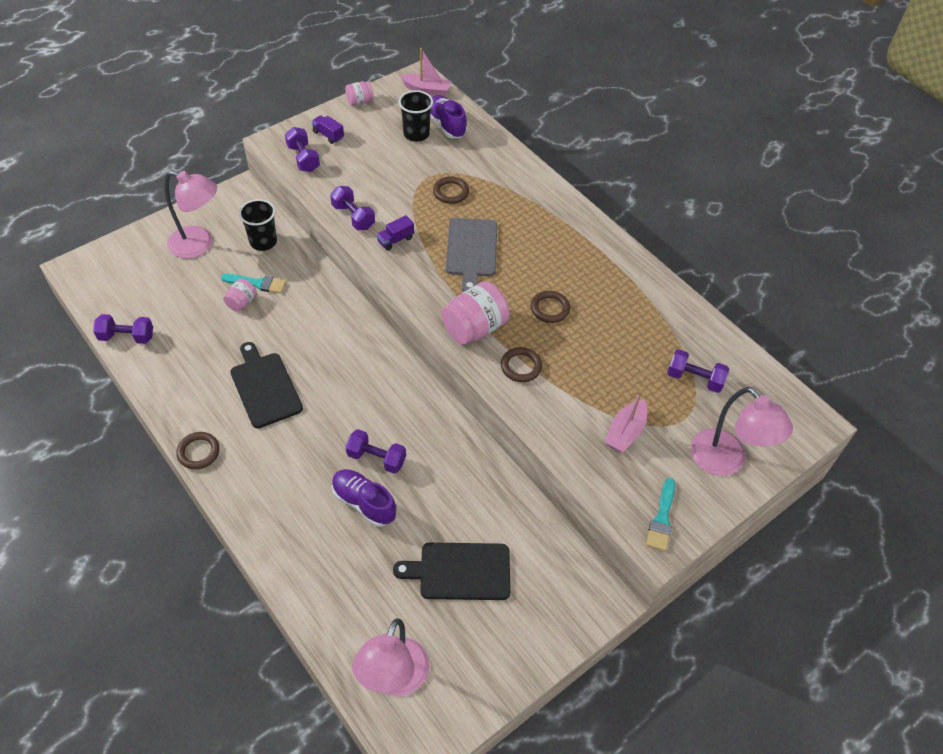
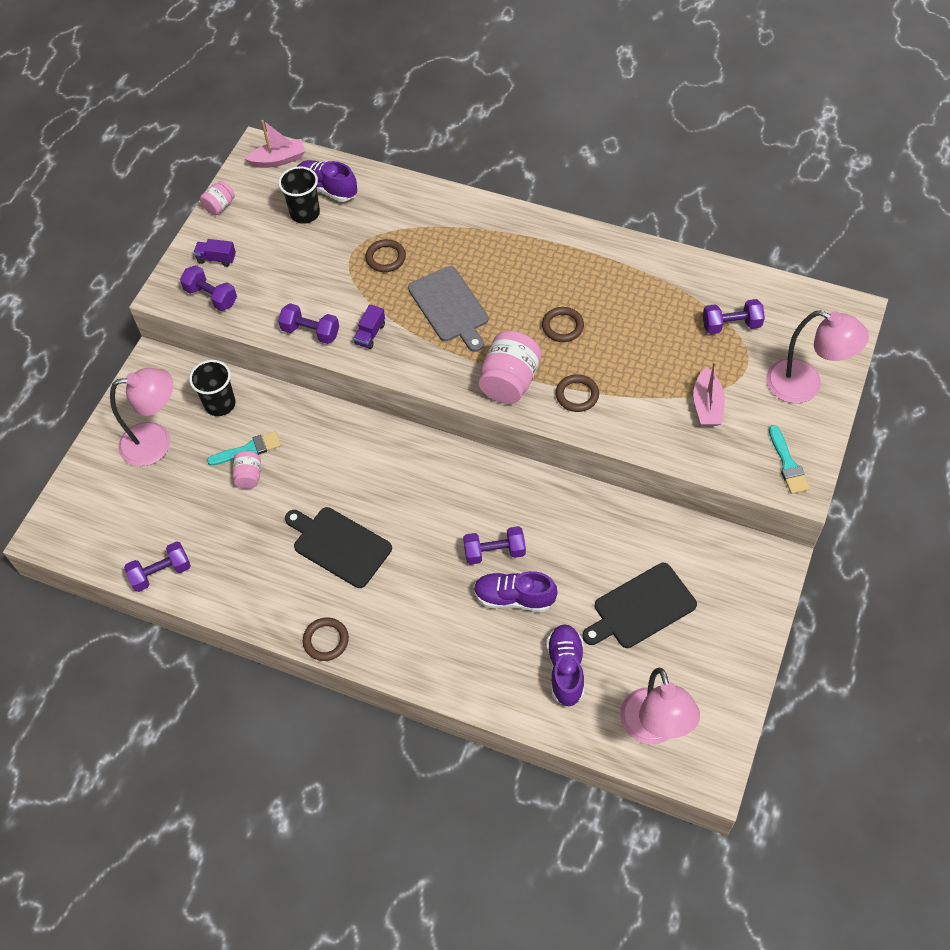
camera: 25 degrees left, 5 degrees up
none -> purple shoe [547,624,584,706]

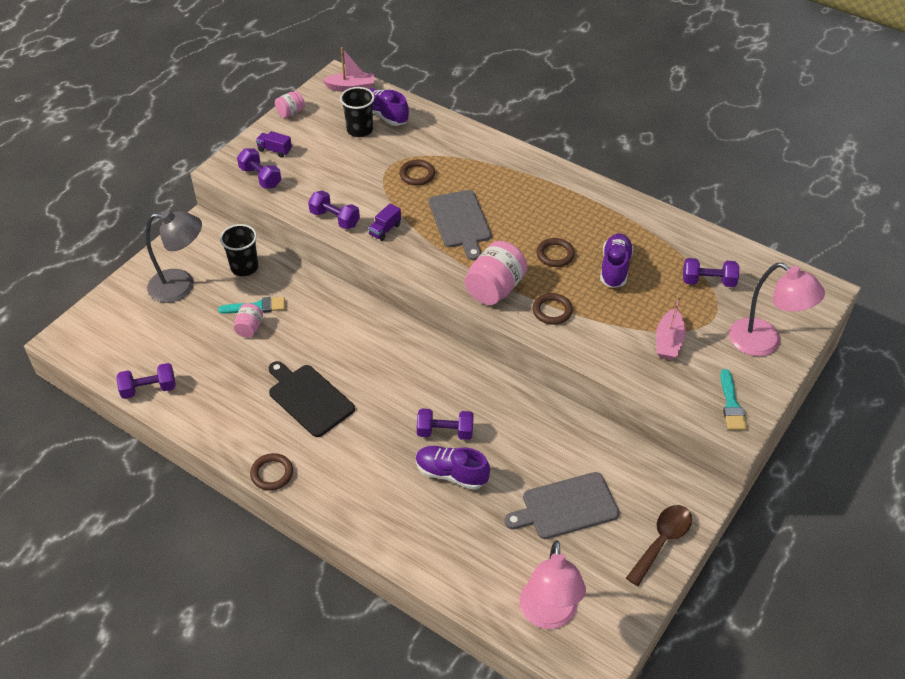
camera: 10 degrees right, 10 degrees down
pink lamp [110,368,173,466] -> grey lamp [146,210,202,303]
purple shoe [547,624,584,706] -> purple shoe moved to [600,233,634,288]
black cutting board [583,563,697,648] -> grey cutting board [504,472,619,539]
none -> brown spoon [626,505,692,586]

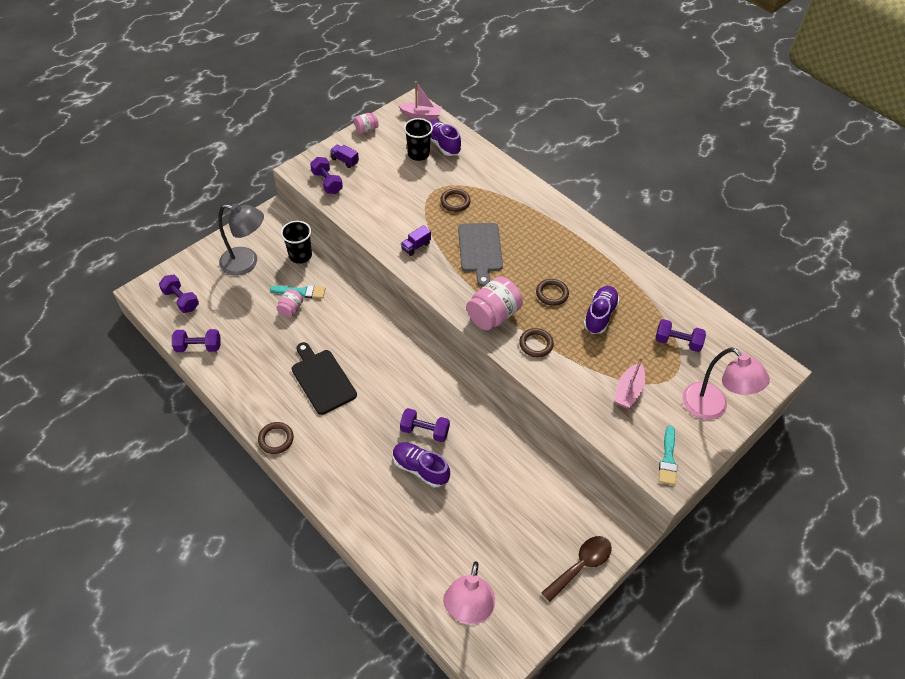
camera: 10 degrees right, 5 degrees up
purple dumbbell [308,190,360,229] -> purple dumbbell moved to [159,275,199,313]
grey cutting board [504,472,619,539] -> none

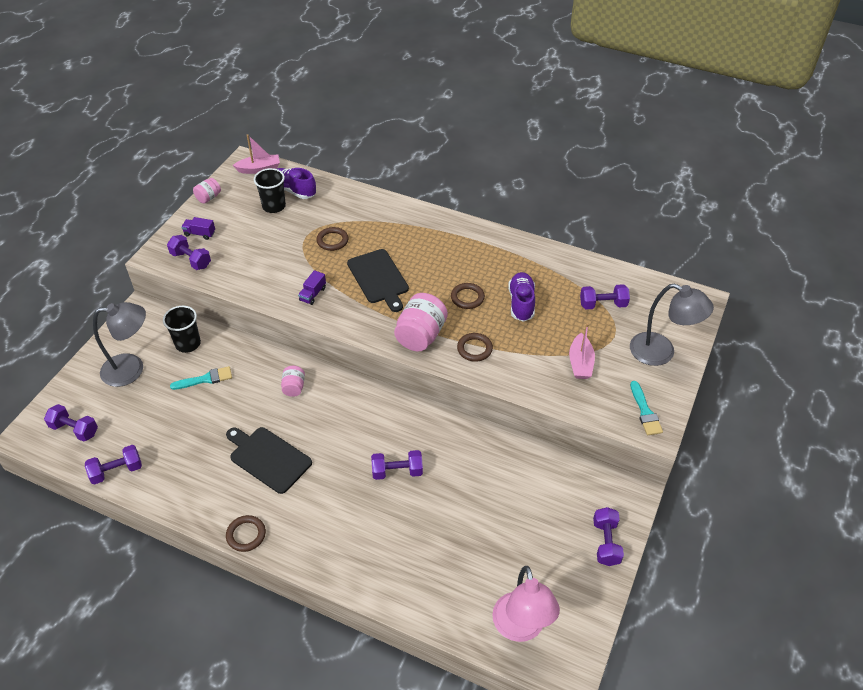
camera: 20 degrees left, 5 degrees down
pink jar [277,289,303,317] -> pink jar moved to [281,366,305,397]
purple shoe [393,442,450,487] -> none
grey cutting board [458,223,503,287] -> black cutting board [347,249,409,312]
brown spoon [541,536,612,602] -> purple dumbbell [593,507,624,566]
pink lamp [682,348,770,420] -> grey lamp [630,283,714,366]

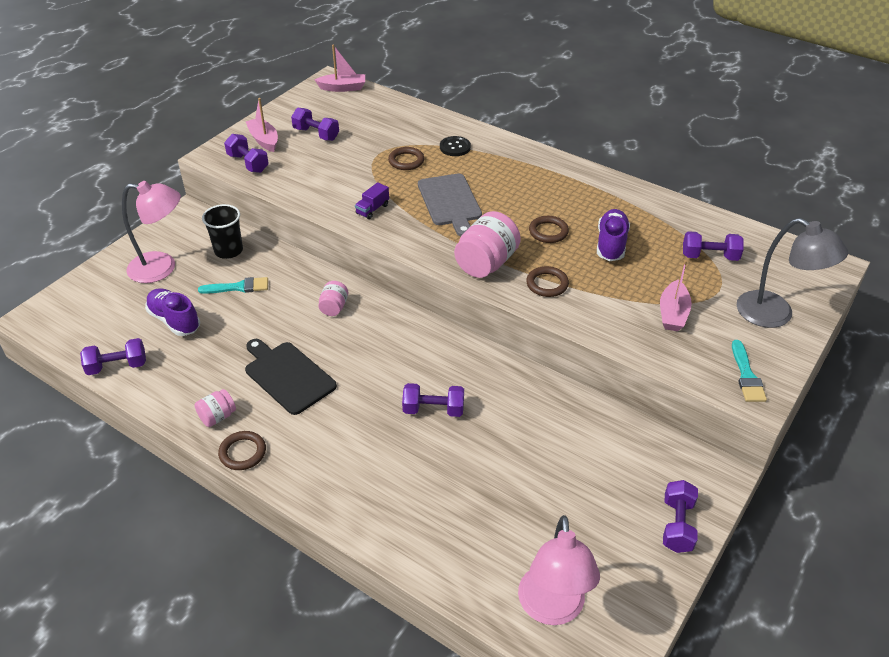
camera: 10 degrees right, 5 degrees down
purple dumbbell [44,404,98,442] -> purple dumbbell moved to [291,108,339,141]
grey lamp [93,302,146,387] -> pink lamp [122,181,181,283]
purple truck [182,217,215,240] -> pink boat [246,98,278,152]
pink jar [193,178,221,204] -> pink jar moved to [195,389,236,427]
black cup [254,168,286,213] -> none
purple shoe [277,168,316,199] -> purple shoe moved to [145,288,200,336]
black cutting board [347,249,409,312] -> grey cutting board [418,173,482,237]
none -> black button [440,136,471,156]

